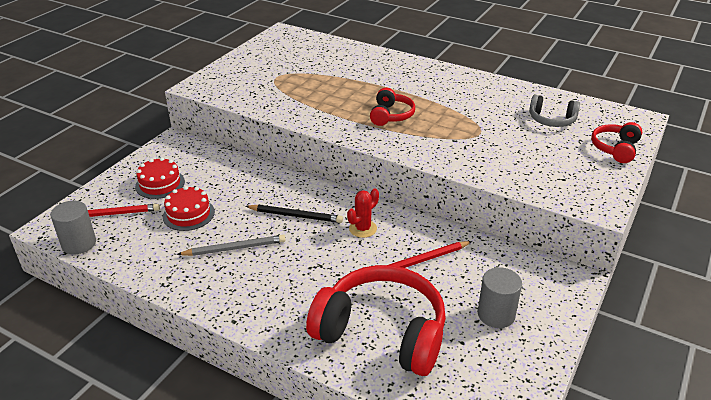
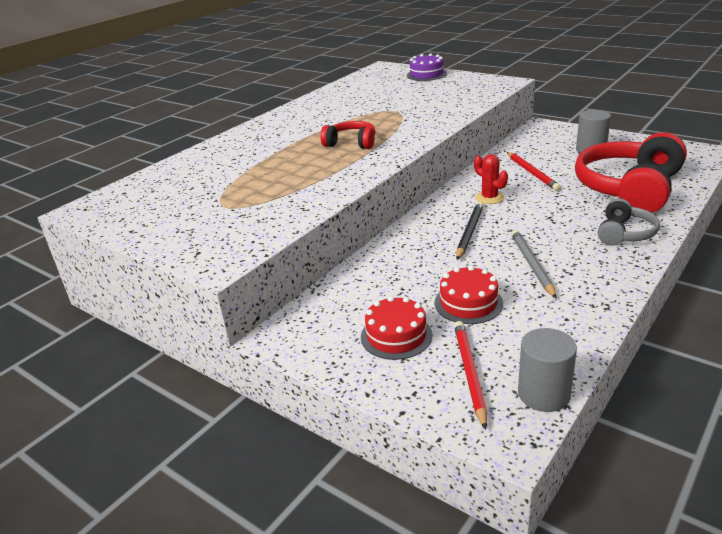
camera: 80 degrees left, 5 degrees down
grey headphones [529,95,580,127] -> grey headphones moved to [598,198,660,246]
red headphones [591,122,642,163] -> purple cake [407,53,447,81]

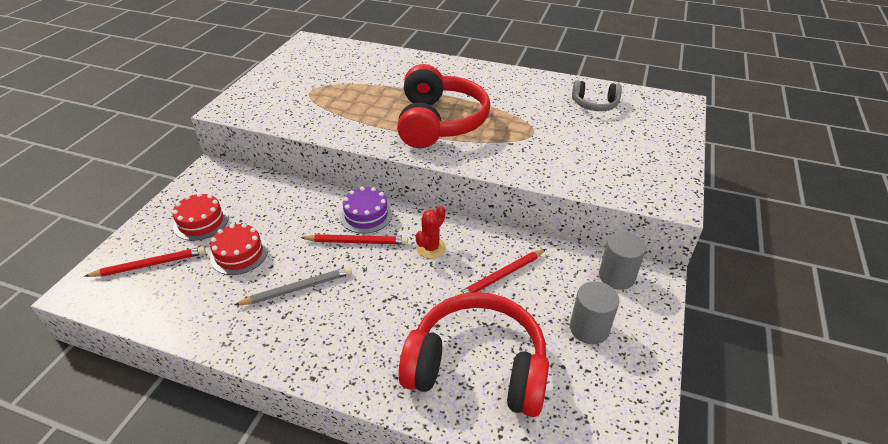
camera: 70 degrees right, 10 degrees up
red headphones [321,121,375,149] -> red headphones [397,64,490,148], size x2.01
purple cake [407,53,447,81] -> purple cake moved to [340,187,392,234]
black pencil [456,202,484,260] -> red pencil [301,234,408,244]
grey cylinder [518,328,577,412] -> grey cylinder moved to [599,232,646,290]
grey headphones [598,198,660,246] -> grey headphones moved to [572,80,622,111]

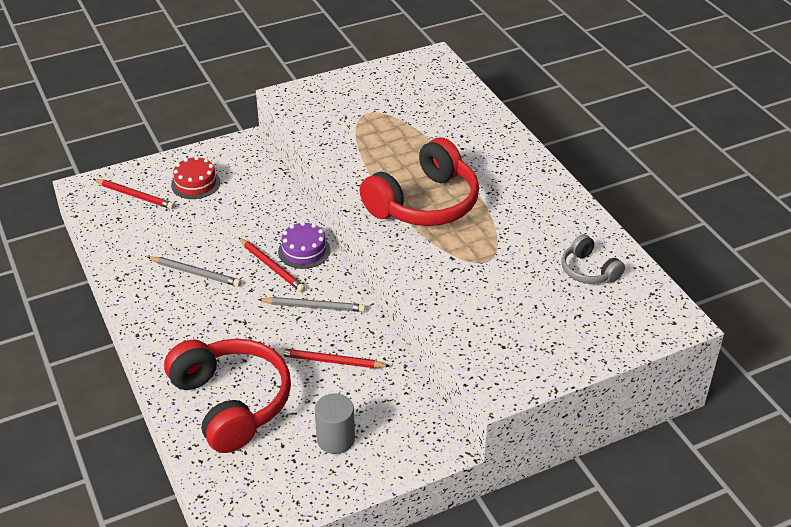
camera: 45 degrees right, 0 degrees up
red cake [210,223,268,275] -> none
red cactus [415,206,446,259] -> grey pencil [258,297,365,312]
grey cylinder [599,232,646,290] -> none

